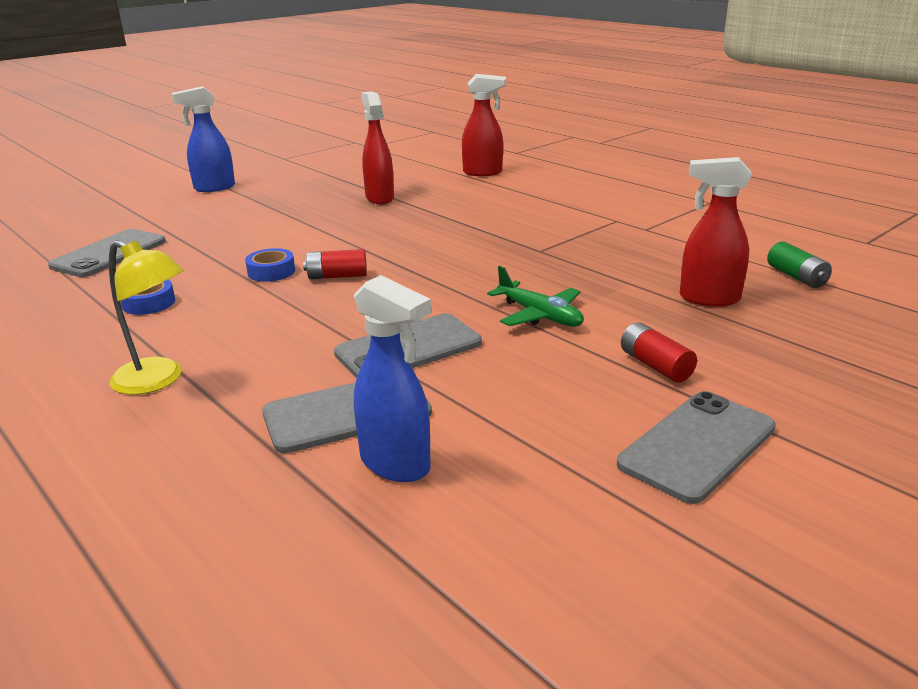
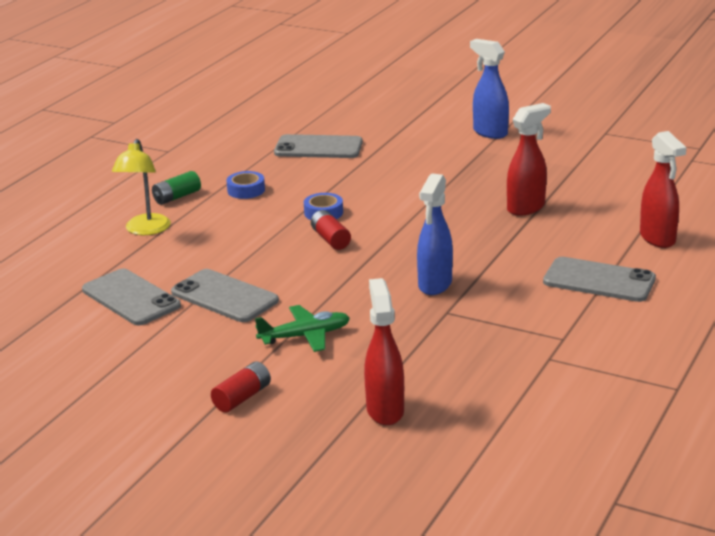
camera: 70 degrees right, 0 degrees up
blue spray bottle [354,275,431,482] -> blue spray bottle moved to [417,173,453,295]
green plane [487,266,584,327] -> green plane turned 135 degrees counterclockwise [255,305,350,352]
grey phone [617,391,776,504] -> grey phone moved to [543,257,656,302]
green battery [767,241,832,288] -> green battery moved to [152,171,201,205]

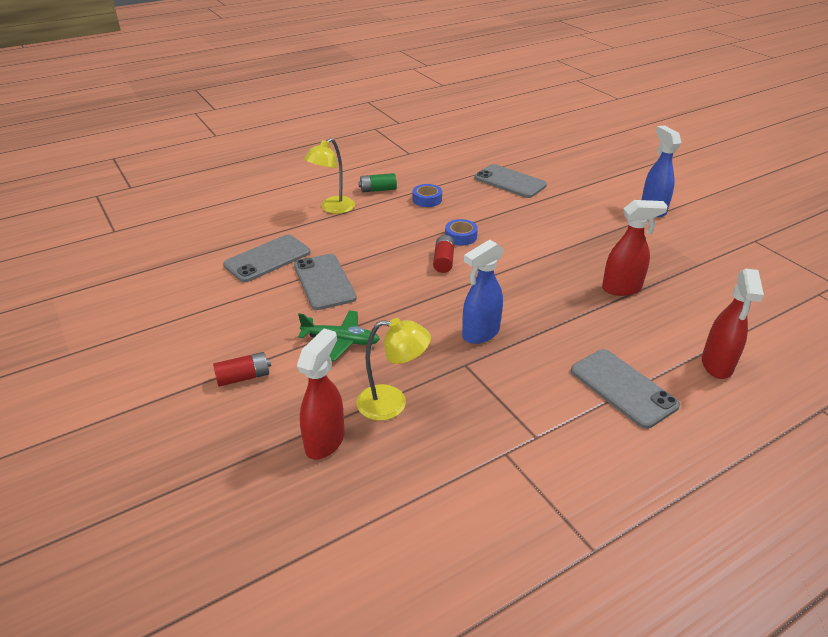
camera: 30 degrees right, 10 degrees up
grey phone [82,269,181,325] -> grey phone turned 60 degrees clockwise [223,235,310,282]
none -> yellow lamp [357,318,431,421]

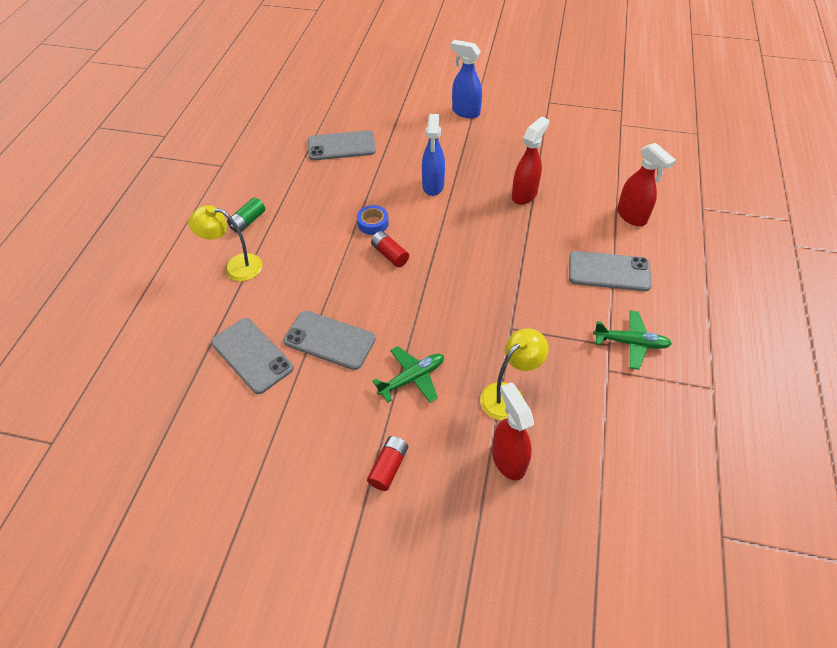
camera: 45 degrees left, 15 degrees up
grey phone [223,235,310,282] -> grey phone turned 45 degrees counterclockwise [211,318,294,394]
yellow lamp [304,138,355,214] -> yellow lamp turned 105 degrees clockwise [188,205,263,281]
blue tape [413,184,442,207] -> none
blue spray bottle [462,240,504,344] -> blue spray bottle moved to [422,114,445,196]
none -> green plane [593,311,672,370]

